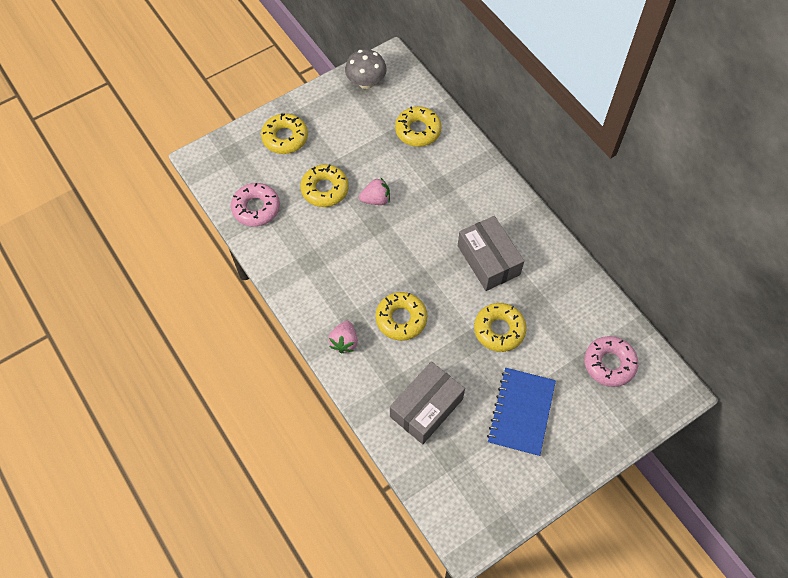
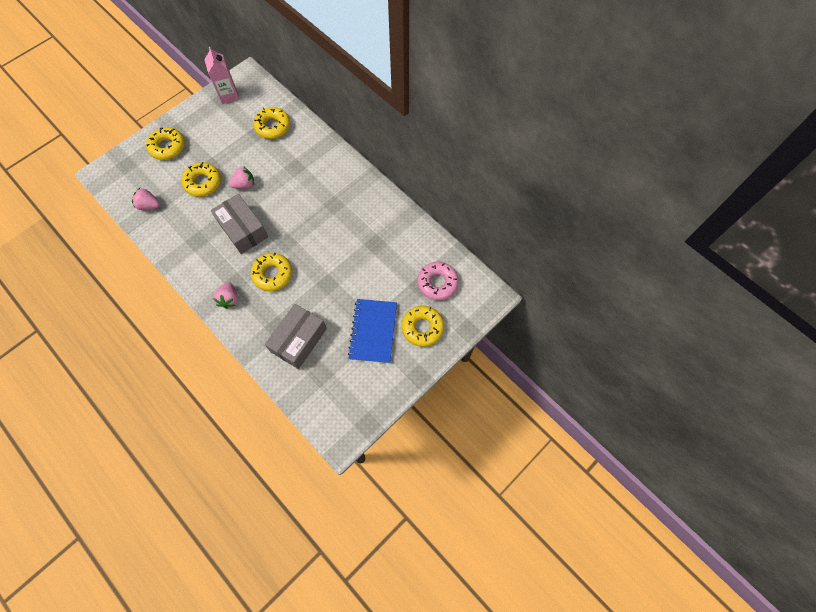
camera: 10 degrees left, 5 degrees up
pink donut [231,183,280,227] -> pink strawberry [132,188,160,210]
grey mushroom [345,49,387,89] -> pink carton [204,47,239,104]
grey box [458,216,524,291] -> grey box moved to [211,194,268,254]
yellow donut [474,303,527,352] -> yellow donut moved to [401,306,444,347]

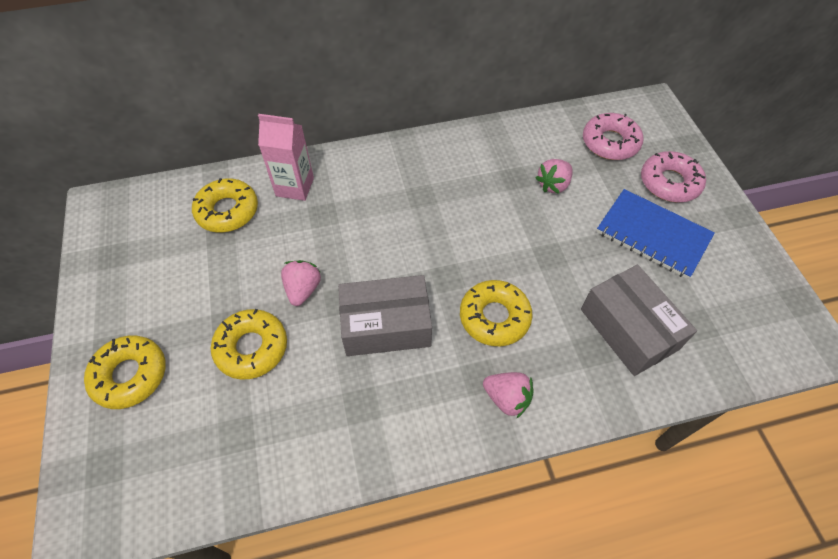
camera: 60 degrees left, 10 degrees down
pink strawberry [132,188,160,210] -> pink strawberry moved to [536,159,573,194]
pink carton [204,47,239,104] -> pink carton moved to [258,114,314,201]
yellow donut [401,306,444,347] -> pink donut [641,151,706,203]

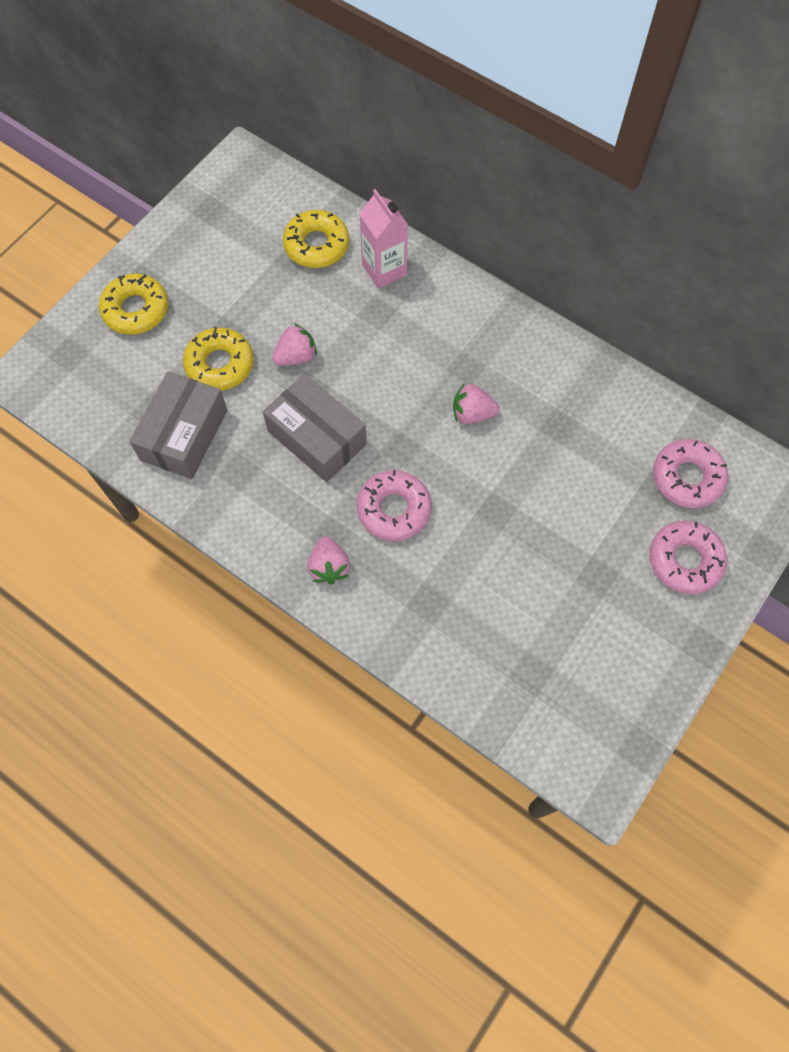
camera: 50 degrees right, 10 degrees up
yellow donut [460,280,533,346] -> pink donut [357,470,431,541]
pink strawberry [536,159,573,194] -> pink strawberry moved to [453,383,499,424]
grey box [581,265,697,376] -> grey box moved to [129,371,227,479]
blue notebook [596,189,715,279] -> none

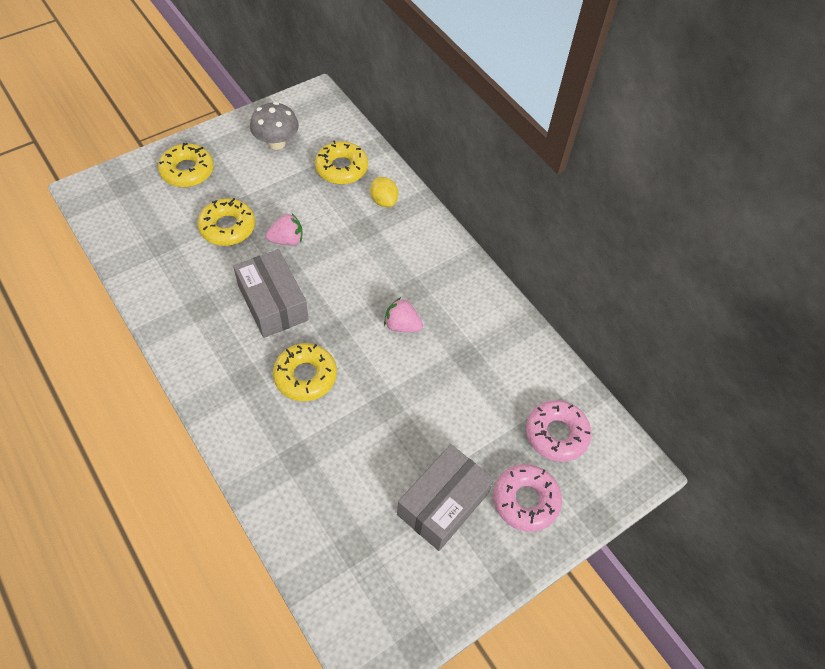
camera: 15 degrees right, 10 degrees down
grey box [129,371,227,479] -> grey box moved to [397,444,494,551]
pink strawberry [307,536,350,585] -> none
pink donut [357,470,431,541] -> yellow donut [273,343,337,401]
pink carton [359,189,408,289] -> yellow lemon [370,177,398,207]
none -> grey mushroom [250,102,299,150]

